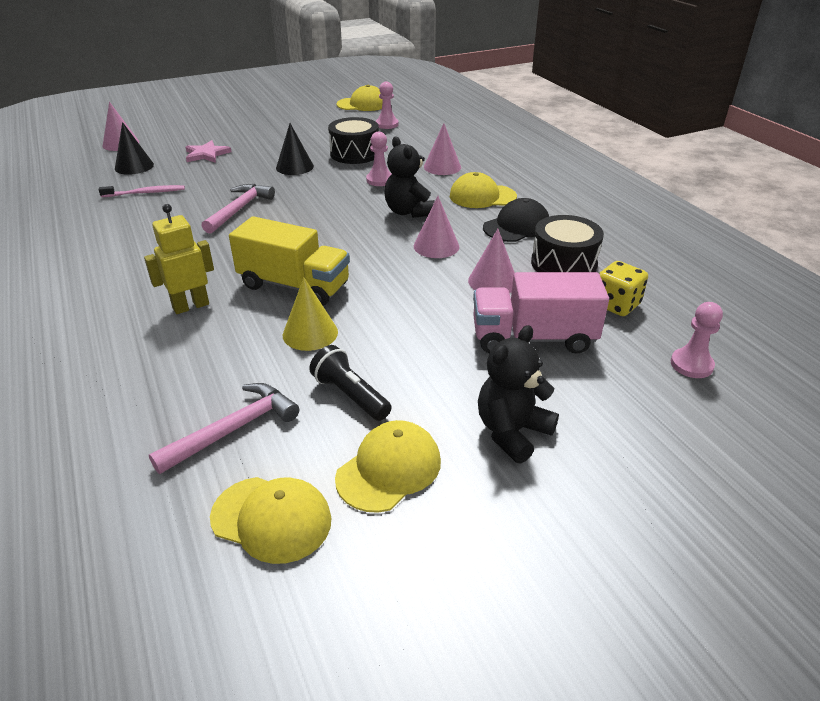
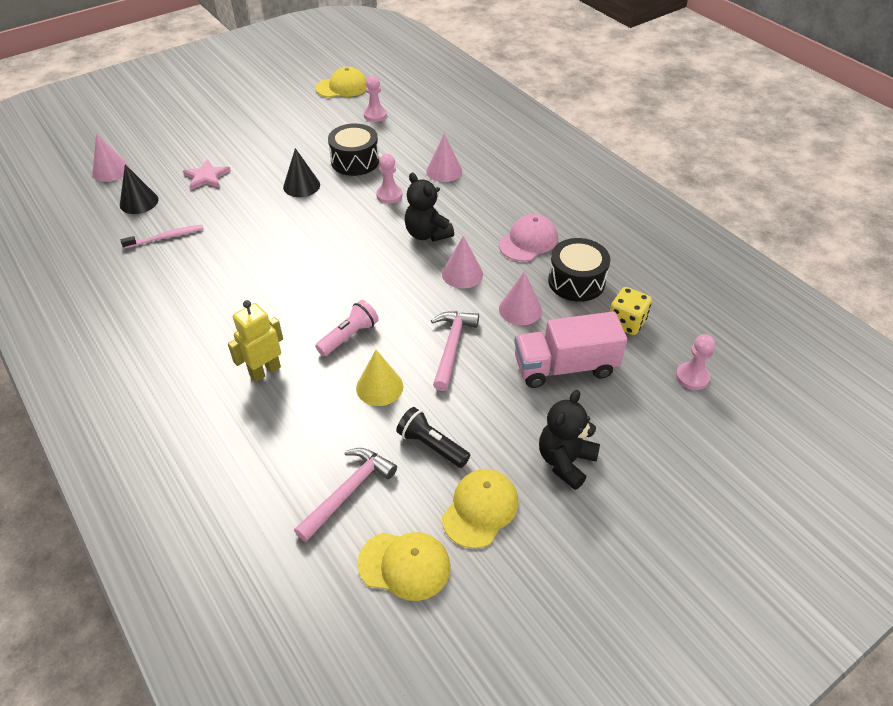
camera: 10 degrees left, 10 degrees up
pink hammer [201,184,275,234] -> pink hammer moved to [431,311,479,391]
yellow truck [229,216,350,306] -> pink flashlight [315,300,379,356]
yellow cap [450,172,517,208] -> none
black cap [483,198,549,242] -> pink cap [499,214,558,261]

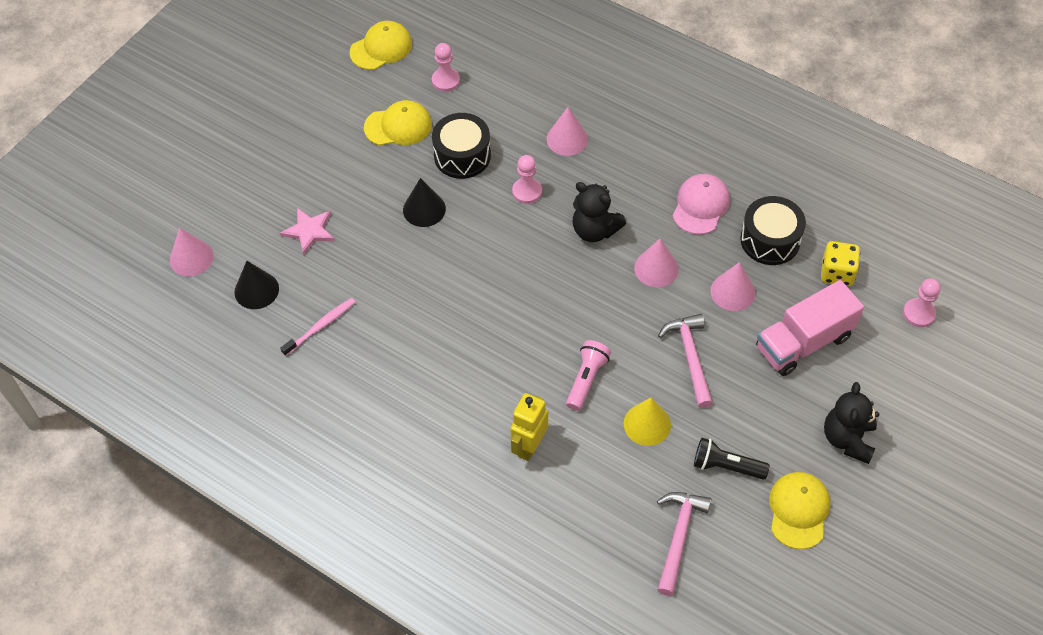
camera: 20 degrees left, 10 degrees up
yellow cap [357,532,451,601] -> yellow cap moved to [364,100,432,145]

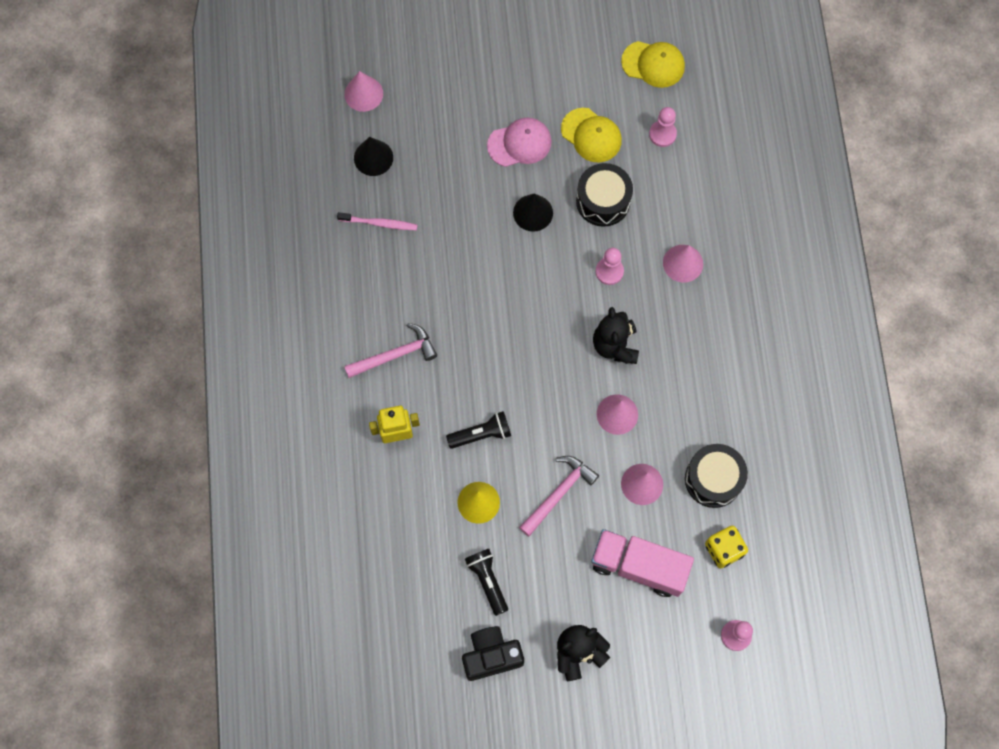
camera: 50 degrees right, 15 degrees up
pink star [280,208,335,255] -> none
pink flashlight [566,340,611,411] -> black flashlight [446,411,511,449]
pink hammer [657,492,711,596] -> pink hammer moved to [344,323,437,378]
pink cap [673,174,730,234] -> pink cap moved to [487,117,552,167]
yellow cap [769,472,830,549] -> black camera [462,626,524,681]

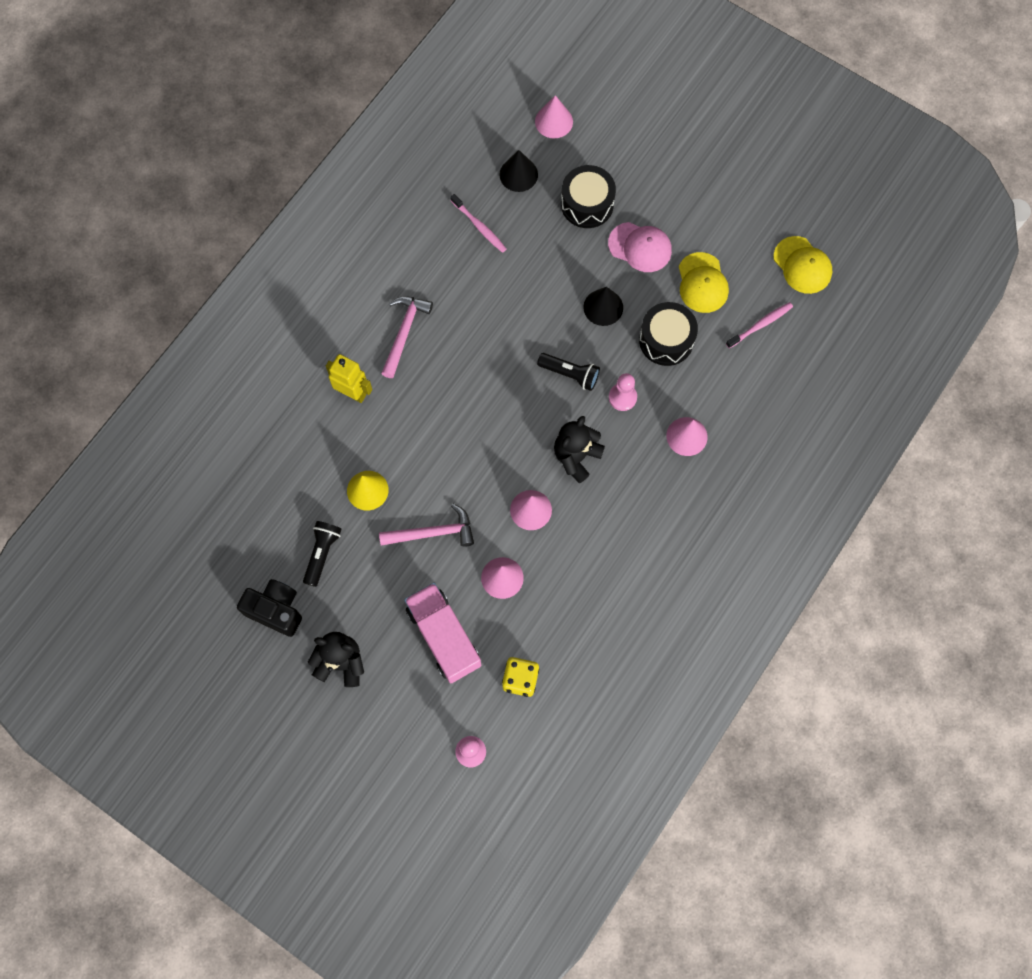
camera: 40 degrees right, 0 degrees up
pink hammer [344,323,437,378] -> pink hammer turned 90 degrees counterclockwise [381,296,433,378]
black flashlight [446,411,511,449] -> black flashlight moved to [537,353,600,391]
pink pawn [649,107,677,147] -> pink toothbrush [726,302,793,349]
black drum [685,444,748,508] -> black drum moved to [561,165,616,228]

